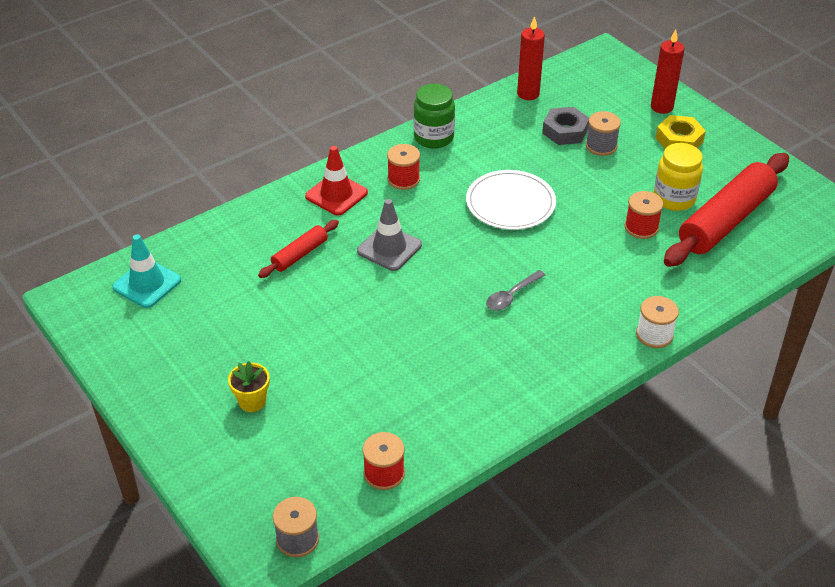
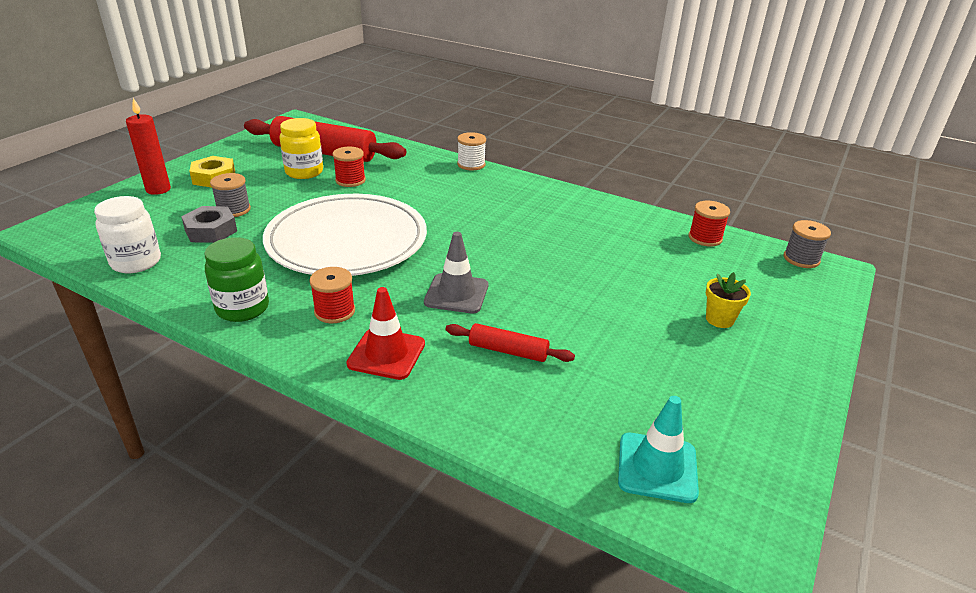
camera: 115 degrees left, 10 degrees down
white plate [466,170,556,230] -> white plate [263,194,427,276], size x1.70
grey spoon [486,270,545,311] -> none
red candle [517,16,545,100] -> white jar [94,196,161,273]

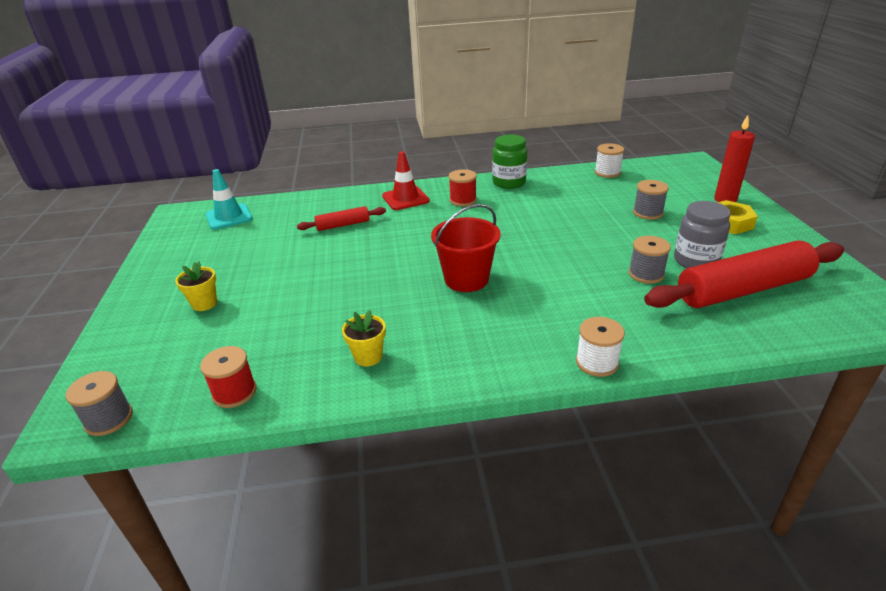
camera: 145 degrees right, 0 degrees up
white jar [94,196,161,273] -> white spool [595,143,624,178]
grey nut [181,206,237,243] -> none
white plate [263,194,427,276] -> none
yellow jar [280,118,323,179] -> grey jar [674,201,731,268]
red spool [332,147,366,187] -> grey spool [628,236,671,284]
grey traffic cone [424,232,488,314] -> none
none -> yellow flower pot [342,310,386,366]
none -> red bucket [431,204,501,292]

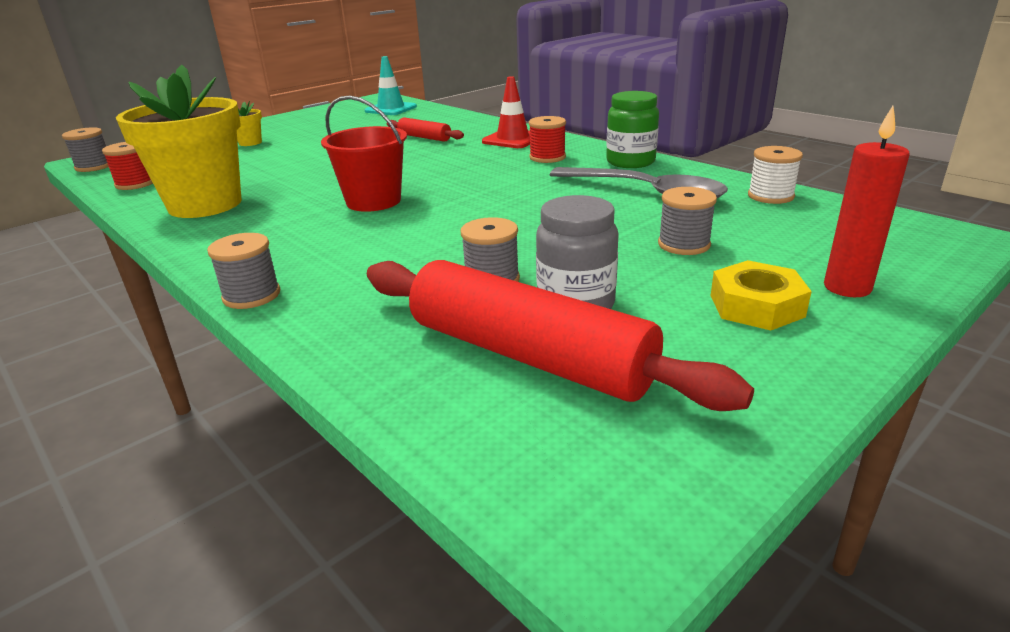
camera: 55 degrees right, 5 degrees down
yellow flower pot [342,310,386,366] -> yellow flower pot [116,64,241,218], size x2.44
white spool [576,317,625,377] -> grey spool [207,233,280,309]
none -> grey spoon [550,167,728,198]

